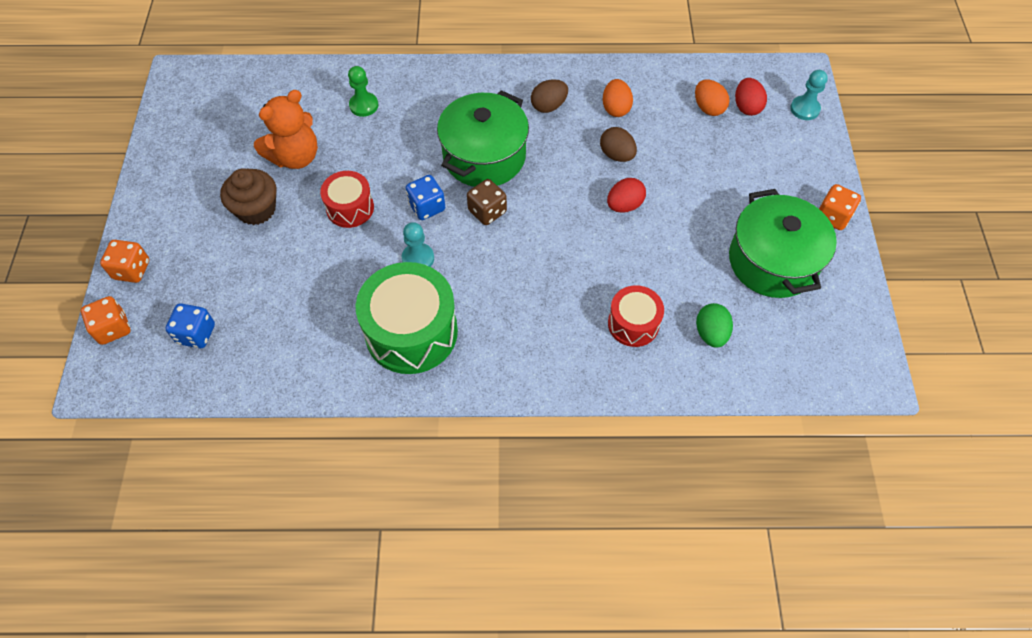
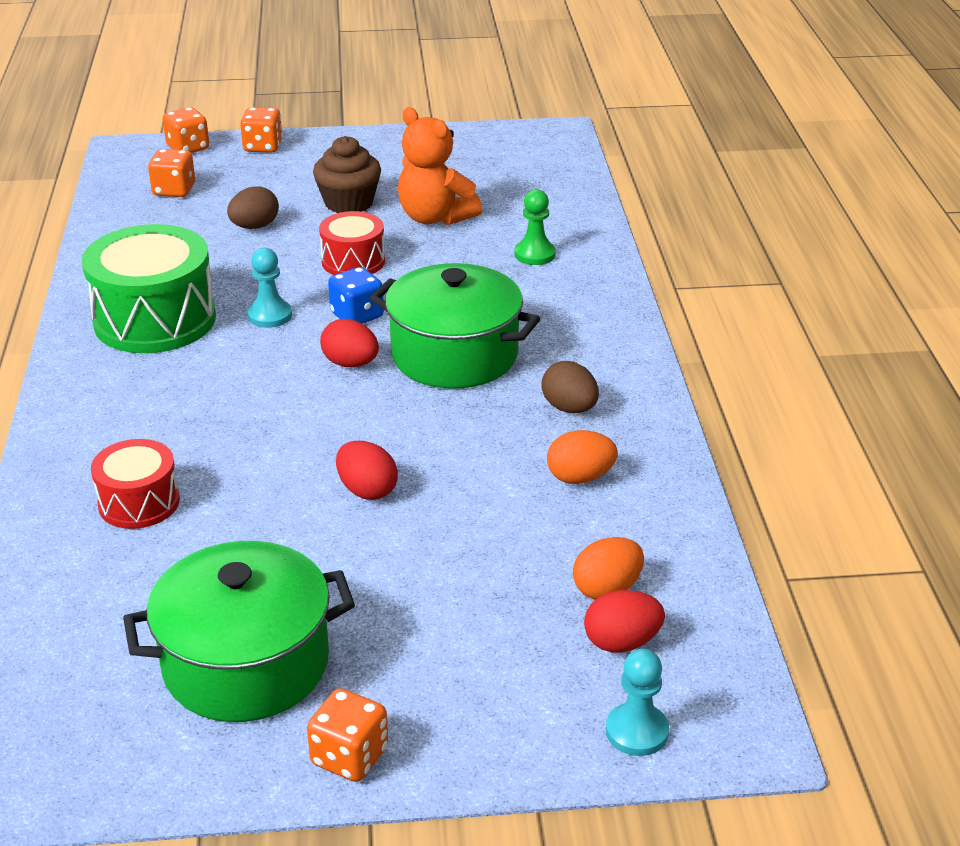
camera: 85 degrees right, 25 degrees down
blue dice [165,303,215,348] -> orange dice [148,149,195,197]
brown dice [467,179,507,225] -> red egg [320,319,379,367]
brown egg [600,127,637,162] -> brown egg moved to [227,186,279,229]
green egg [696,303,733,348] -> none

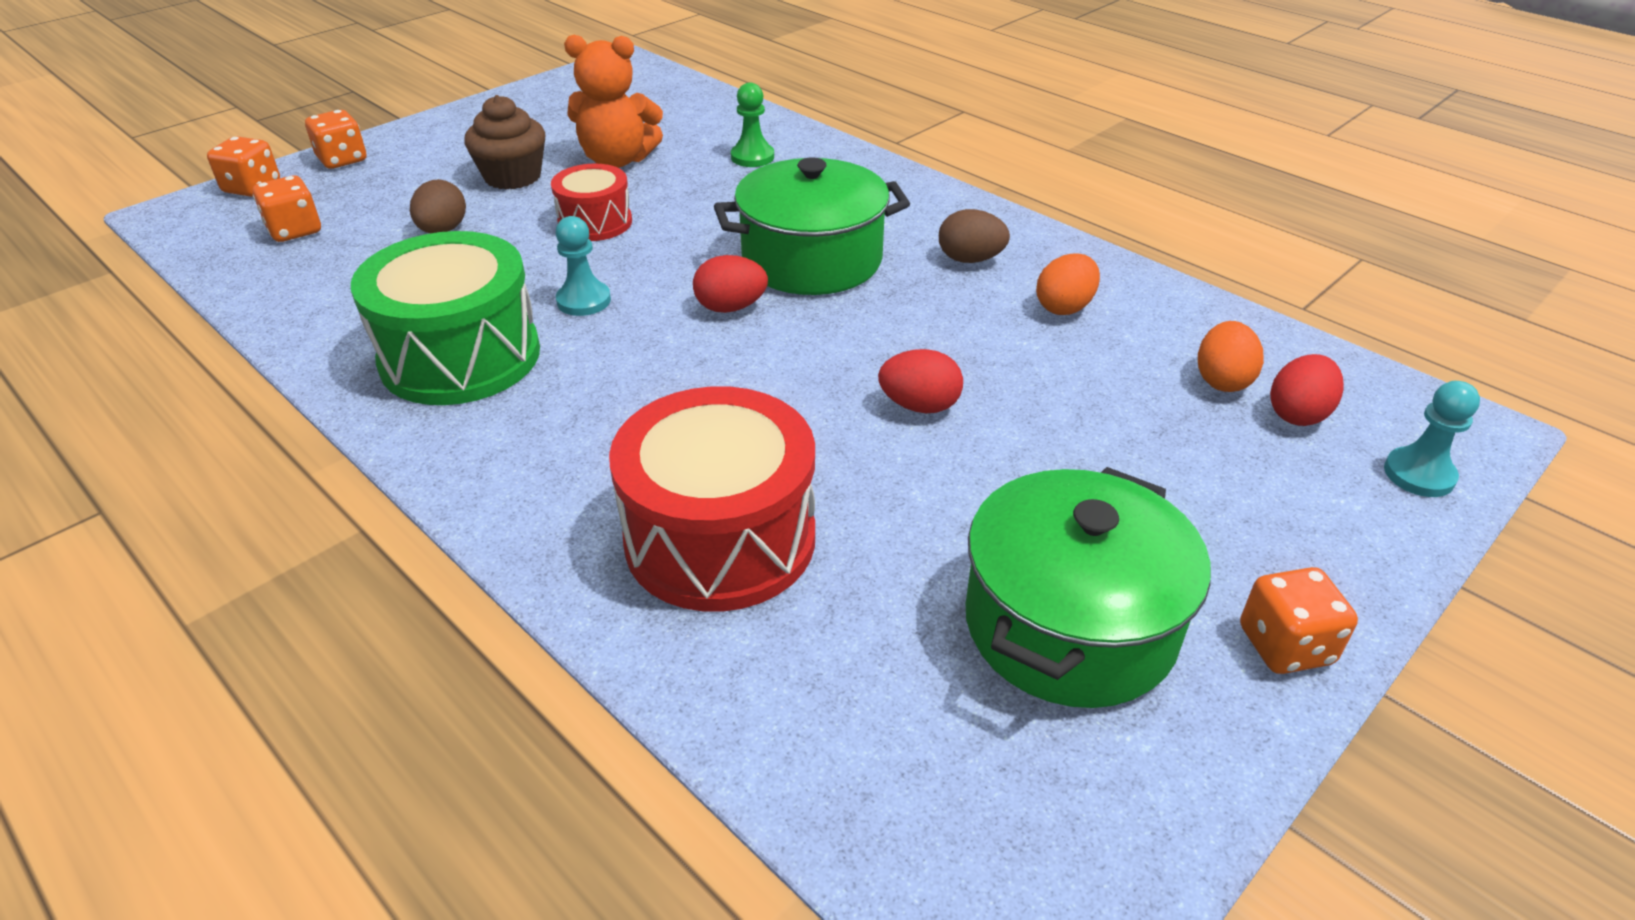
camera: 40 degrees left, 5 degrees up
red drum [91,439,180,529] -> red drum [609,386,815,612], size x1.79
blue dice [328,267,384,324] -> none

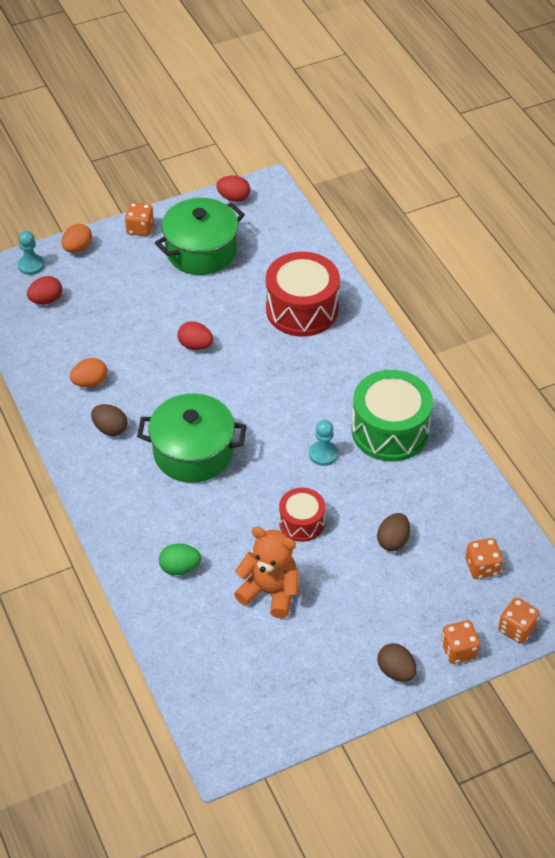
camera: 160 degrees left, 10 degrees up
brown cupcake [464,95,545,190] -> none
red egg [693,255,768,313] -> red egg moved to [216,175,250,202]
green pawn [731,83,774,167] -> green egg [159,544,201,575]
orange egg [1198,321,1264,392] -> orange egg moved to [61,224,92,253]
none -> brown egg [377,643,416,682]

